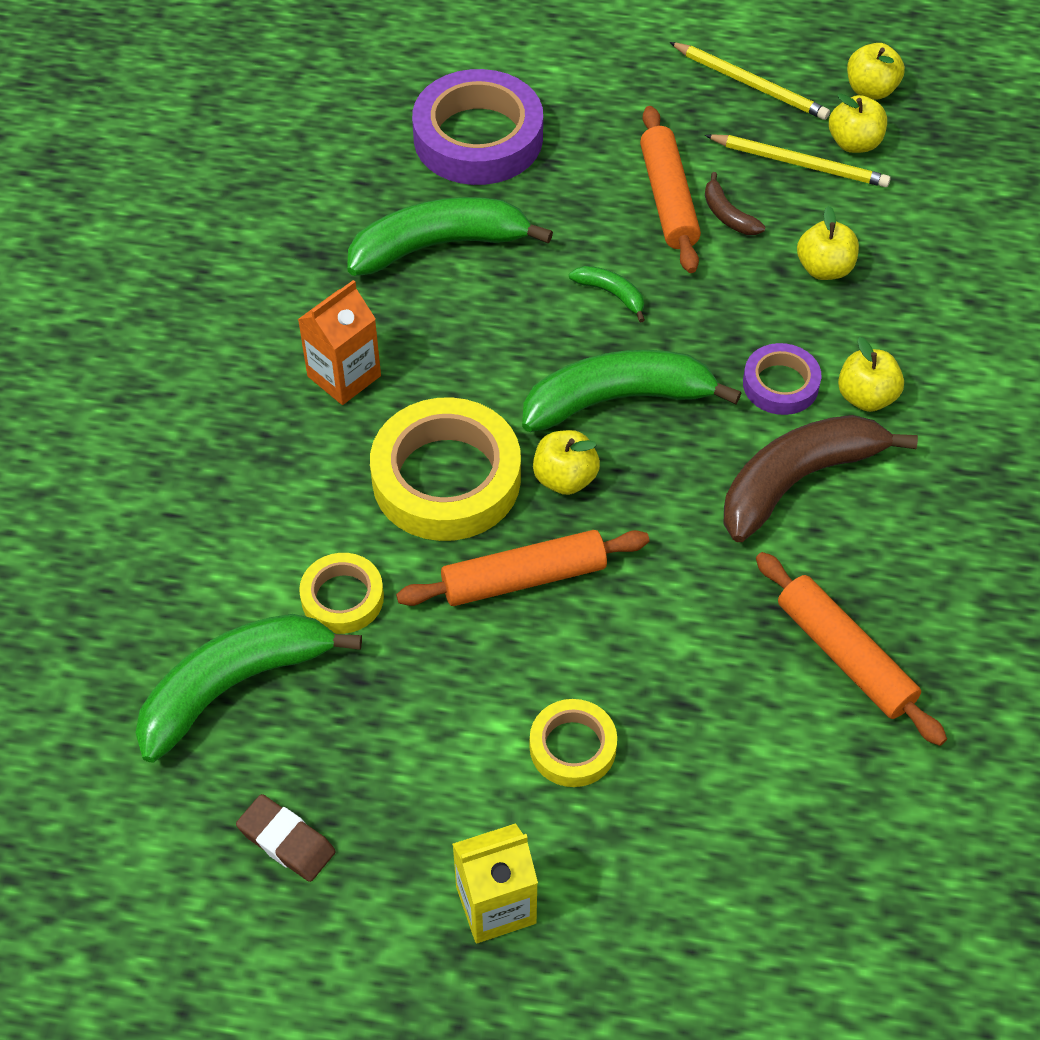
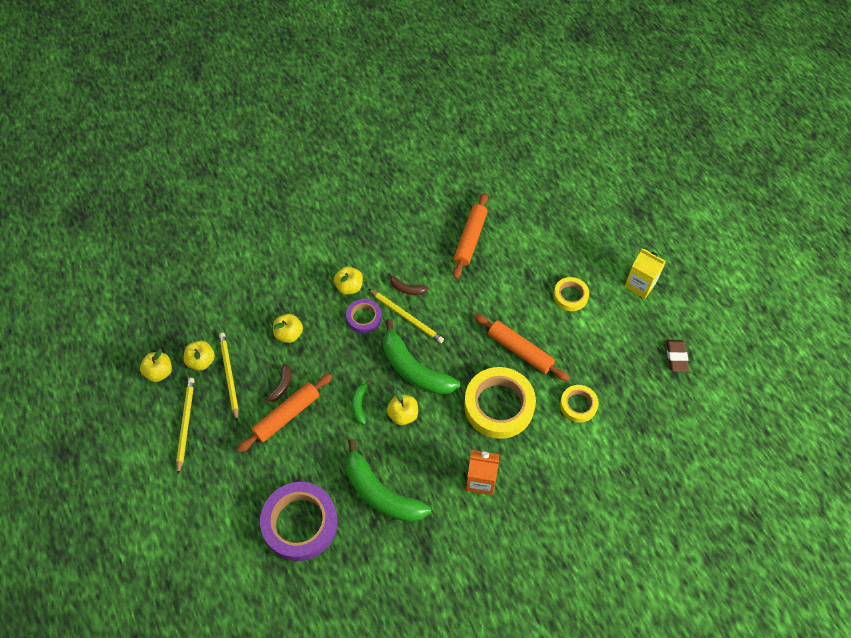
camera: 125 degrees left, 5 degrees up
green banana [136,614,362,762] -> none
yellow apple [533,430,600,495] -> yellow apple moved to [387,390,418,425]
brown banana [723,415,918,542] -> brown banana [388,273,429,295], size x0.45
none -> yellow pencil [368,289,444,343]

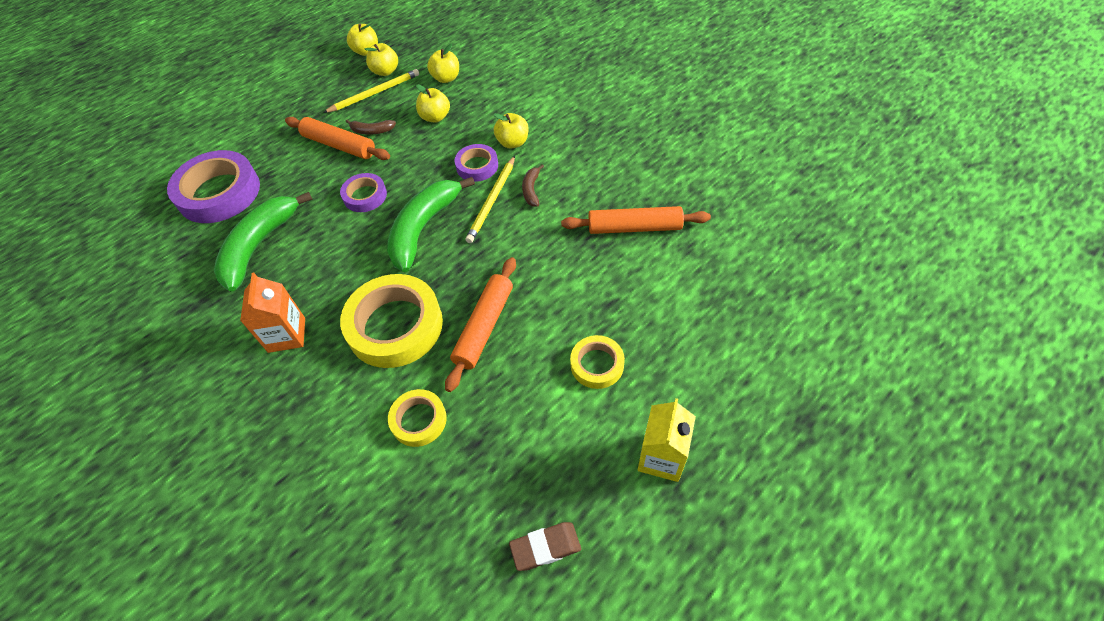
camera: 75 degrees right, 5 degrees down
yellow pencil [176,378,194,474] -> none
green banana [352,380,370,424] -> purple tape [340,173,387,212]
yellow apple [387,390,418,425] -> yellow apple moved to [427,44,459,83]

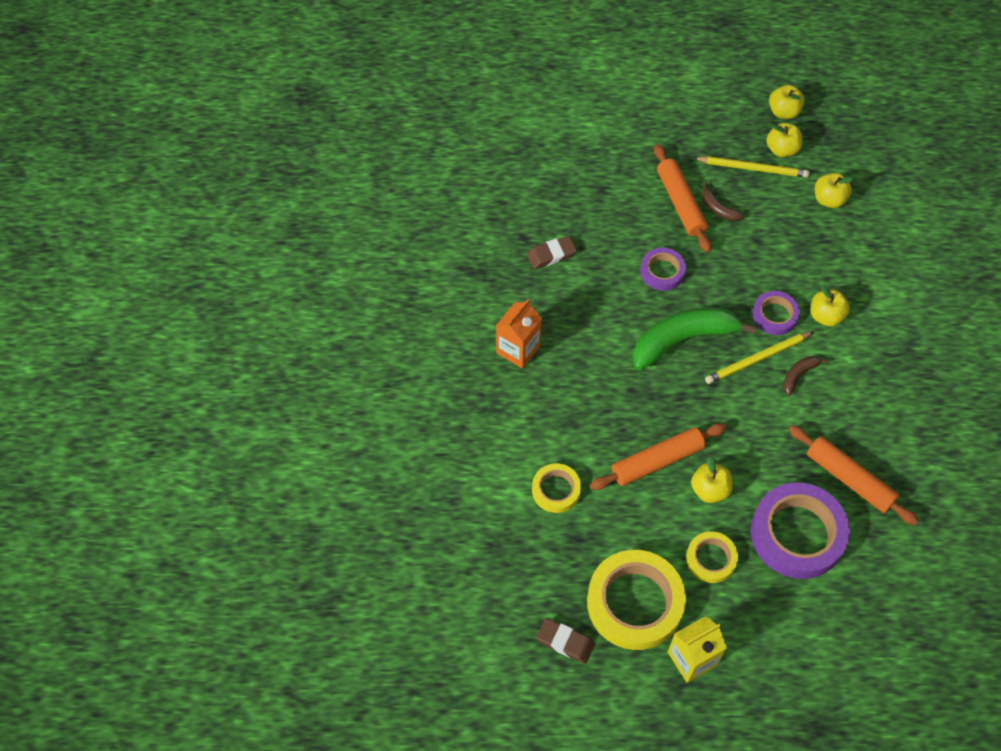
camera: 40 degrees right, 5 degrees up
purple tape [167,150,260,223] -> purple tape moved to [751,483,850,579]
green banana [214,192,313,291] -> brown eraser [527,236,577,269]
yellow tape [340,274,443,368] -> yellow tape moved to [587,550,686,650]
yellow apple [416,84,450,122] -> yellow apple moved to [691,457,732,503]

